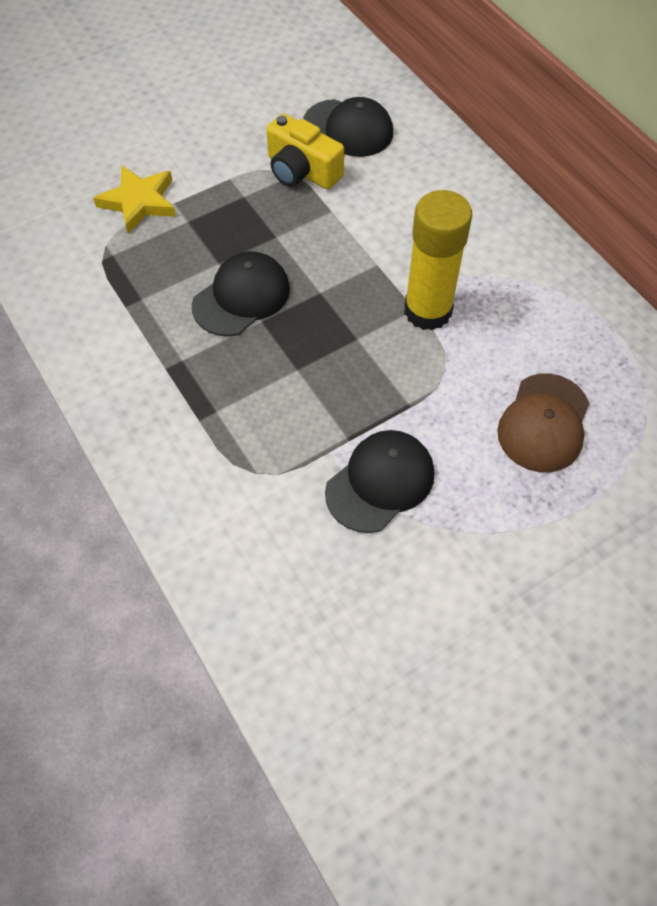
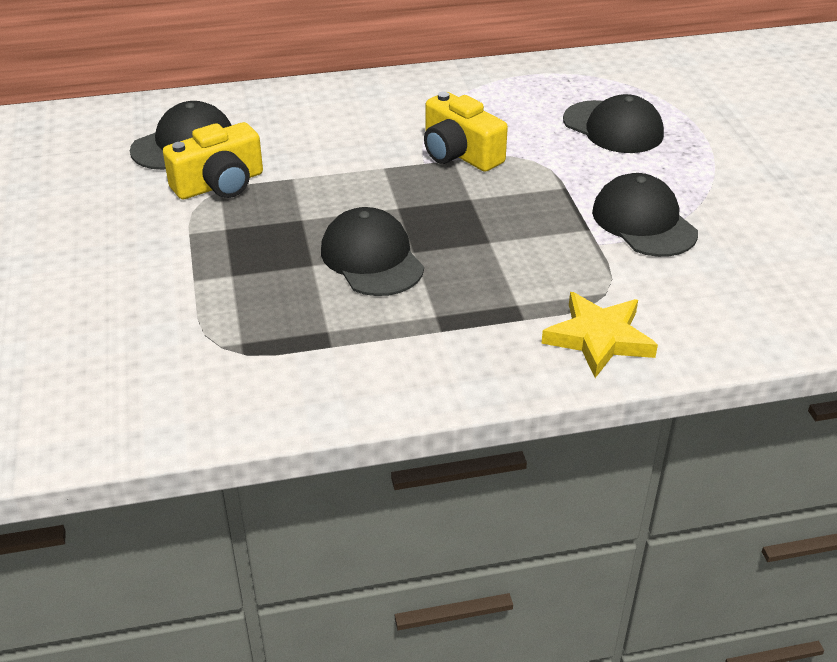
camera: 70 degrees left, 20 degrees down
yellow star [93,166,176,234] -> yellow star moved to [541,292,658,378]
yellow glue stick [404,190,472,331] -> yellow camera [424,91,508,172]
brown cap [497,374,589,472] -> black cap [563,94,664,153]

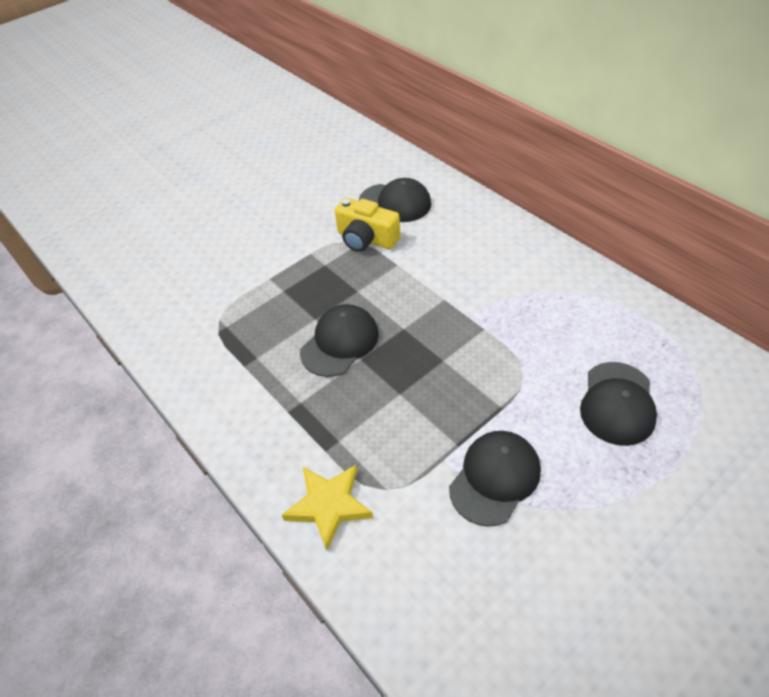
camera: 65 degrees right, 10 degrees up
yellow camera [424,91,508,172] -> none

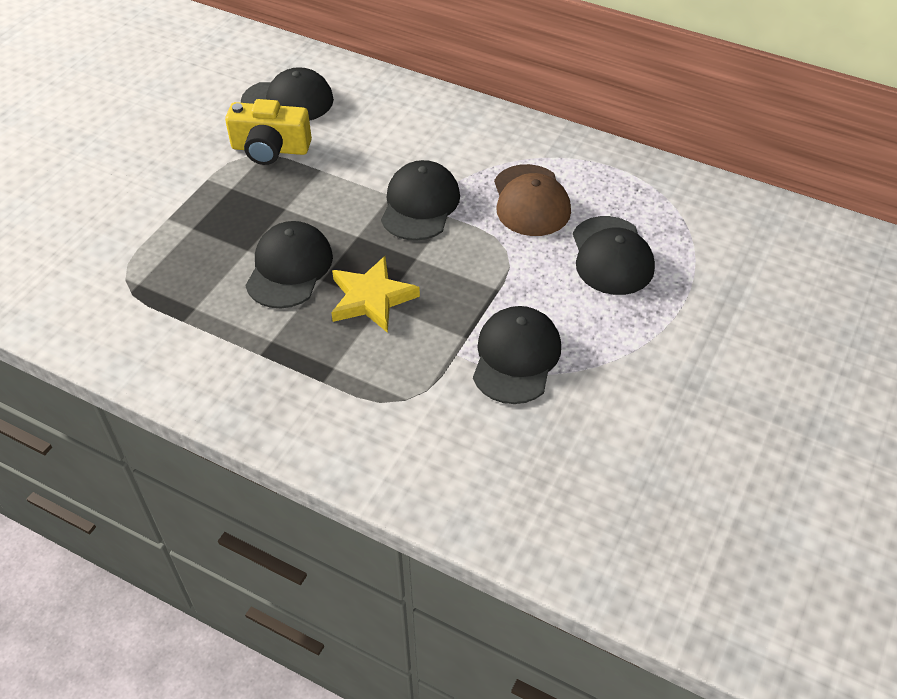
camera: 25 degrees left, 0 degrees up
yellow star [282,465,373,551] -> yellow star moved to [331,256,420,333]
none -> black cap [381,160,460,241]
none -> brown cap [494,164,571,236]

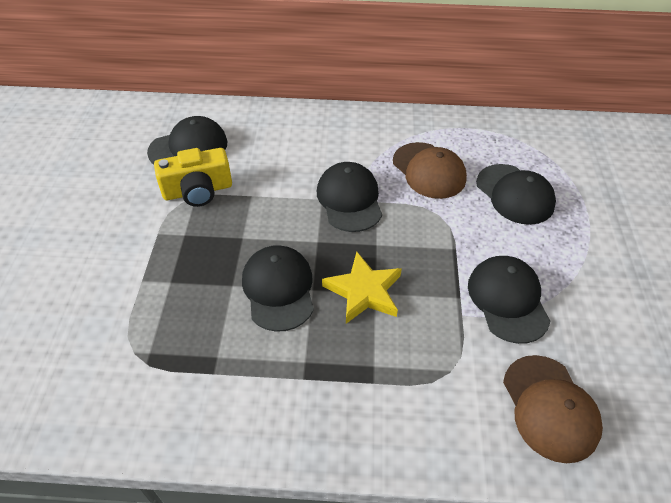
camera: 25 degrees left, 0 degrees up
none -> brown cap [503,355,603,463]

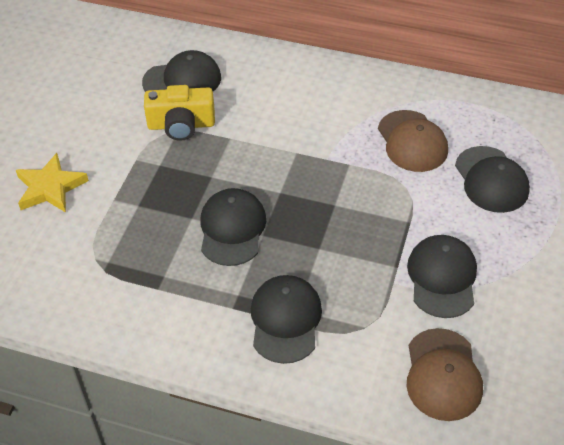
camera: 15 degrees right, 0 degrees up
black cap [317,162,382,232] -> black cap moved to [251,275,322,364]
yellow star [322,252,402,324] -> yellow star moved to [16,153,89,213]

